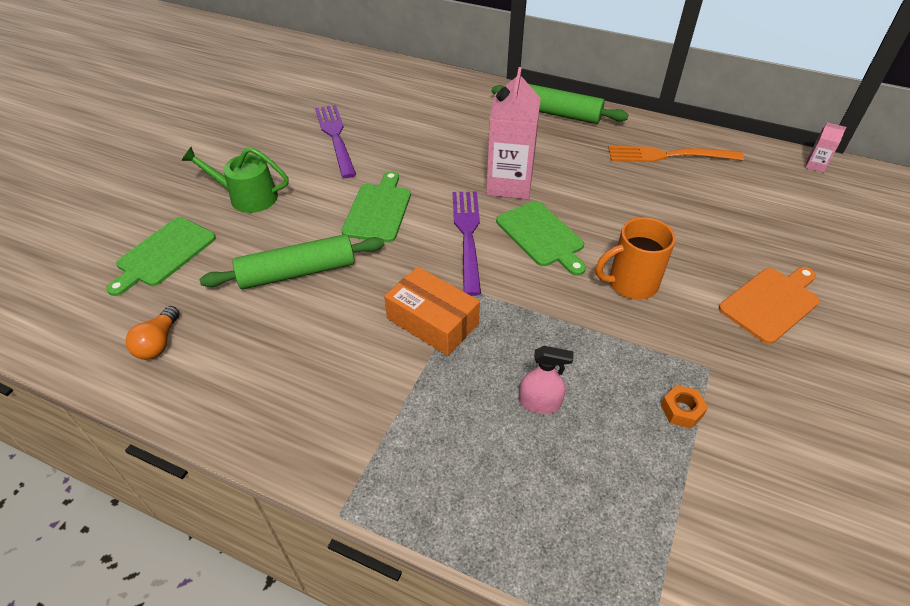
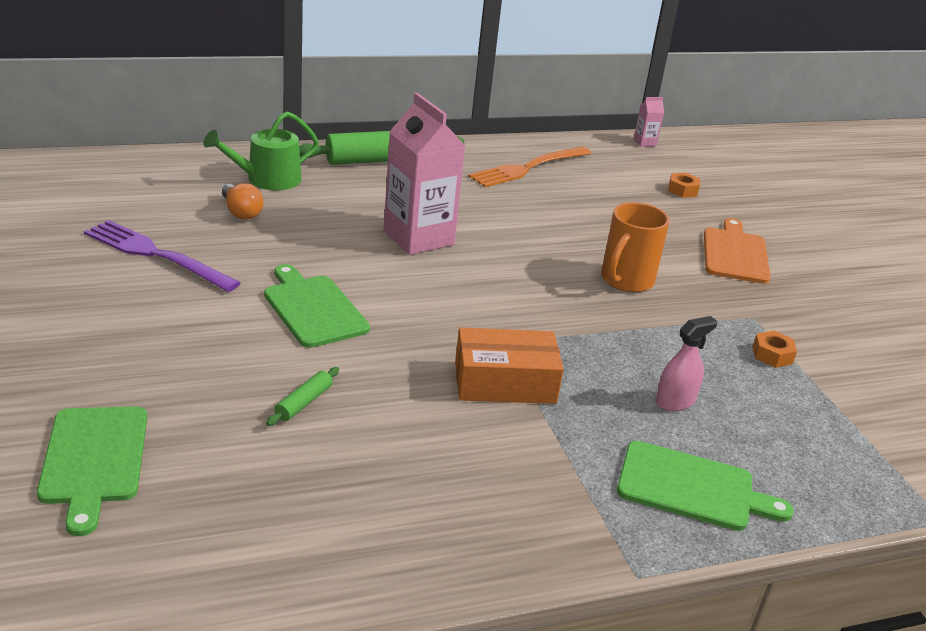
camera: 45 degrees left, 15 degrees down
orange light bulb [126,306,180,360] -> orange light bulb moved to [222,183,264,220]
green watering can [181,147,289,213] -> green watering can moved to [203,111,319,190]
green rolling pin [200,234,385,289] -> green rolling pin [266,367,339,426], size x0.44
purple fork [453,191,481,296] -> none
green cutting board [496,201,586,276] -> green cutting board moved to [617,441,794,531]
none -> orange nut [668,173,700,198]

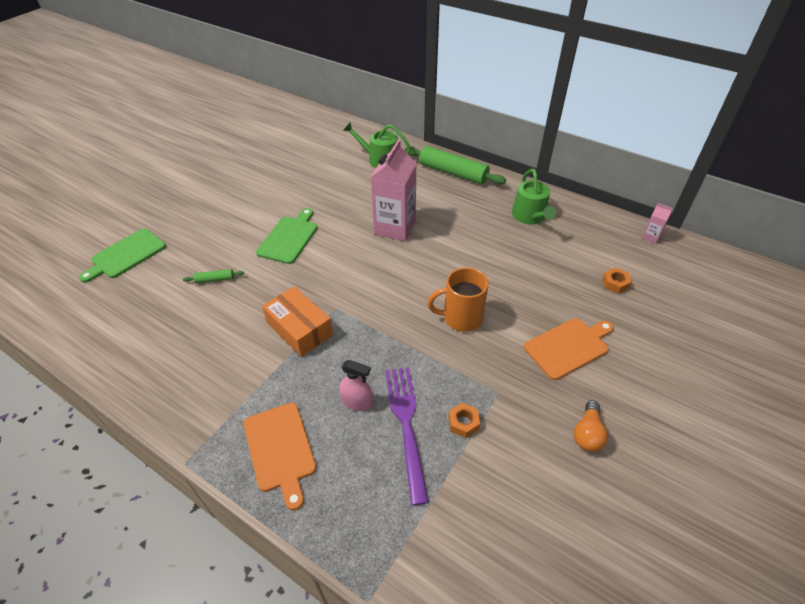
camera: 55 degrees right, 15 degrees up
purple fork [84,220,241,292] -> purple fork moved to [385,367,429,505]
orange light bulb [222,183,264,220] -> orange light bulb moved to [574,400,608,452]
orange fork [468,147,591,187] -> green watering can [512,169,556,224]
green cutting board [617,441,794,531] -> orange cutting board [244,403,316,511]

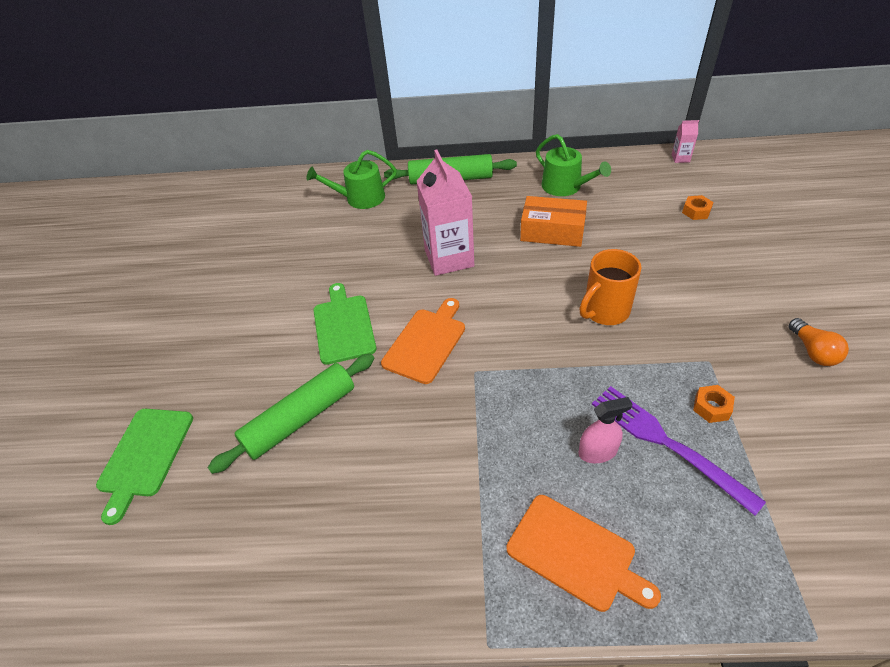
camera: 30 degrees left, 0 degrees up
green rolling pin [183,269,244,284] -> green rolling pin [208,354,375,474], size x2.27
orange box [262,286,333,357] -> orange box moved to [520,196,587,247]
orange cutting board [524,318,614,380] -> orange cutting board moved to [381,298,465,384]

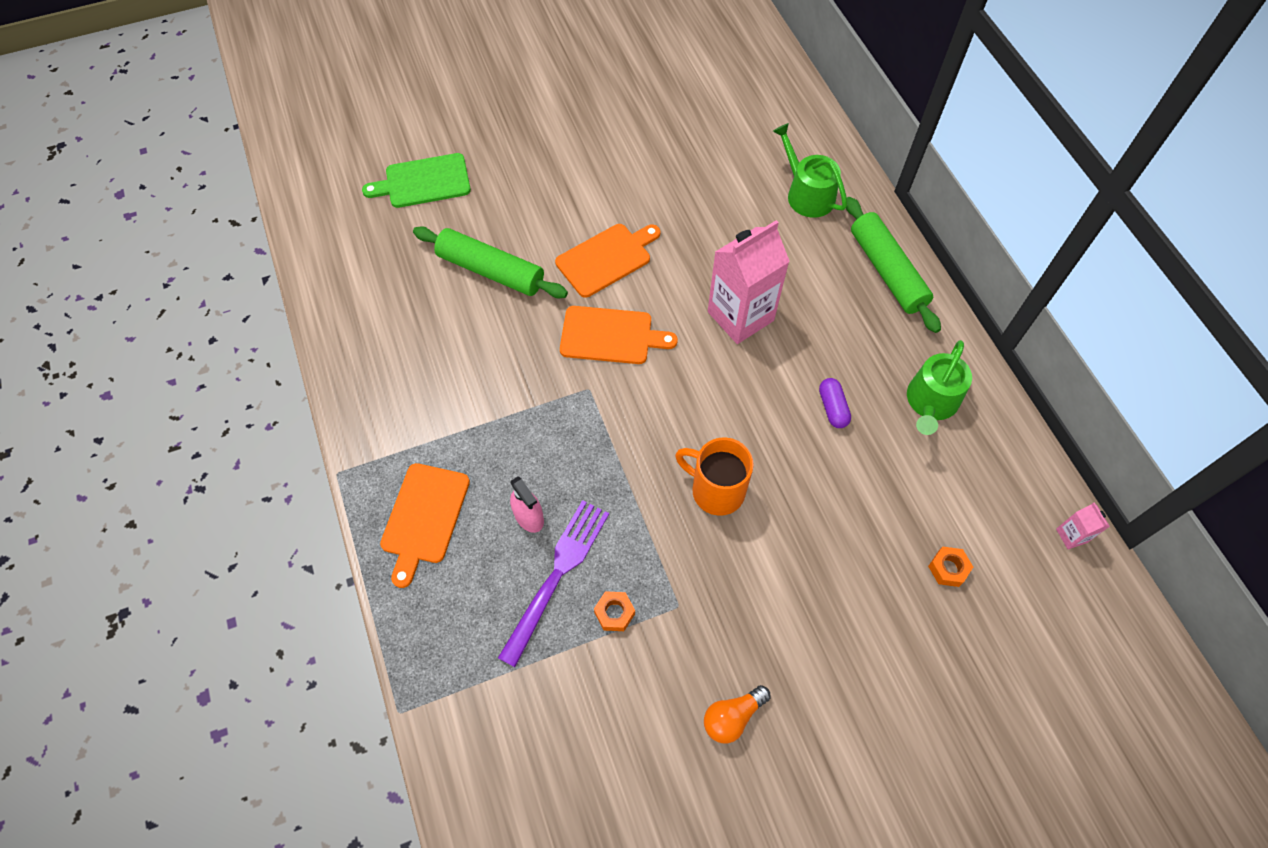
camera: 65 degrees right, 15 degrees up
green cutting board [313,283,377,365] -> orange cutting board [555,224,660,298]
orange box [520,196,587,247] -> purple capsule [819,378,851,428]

